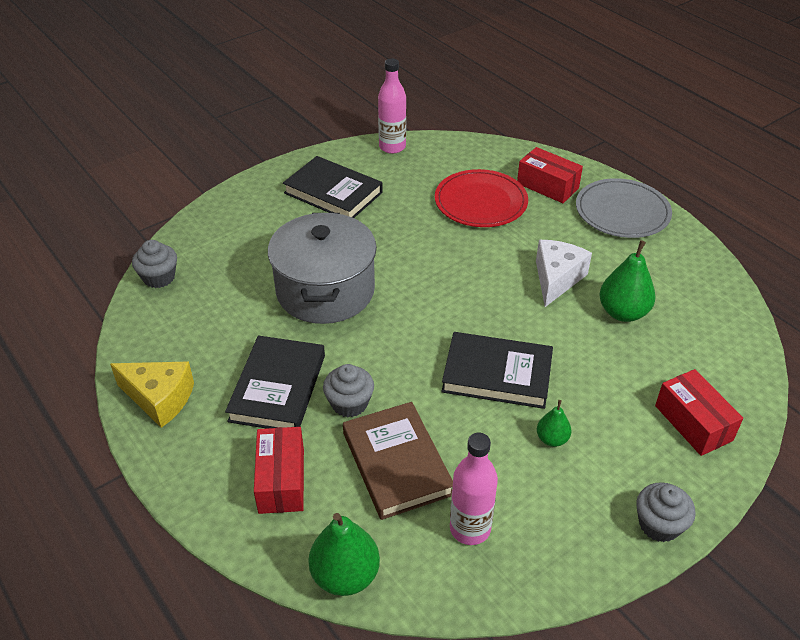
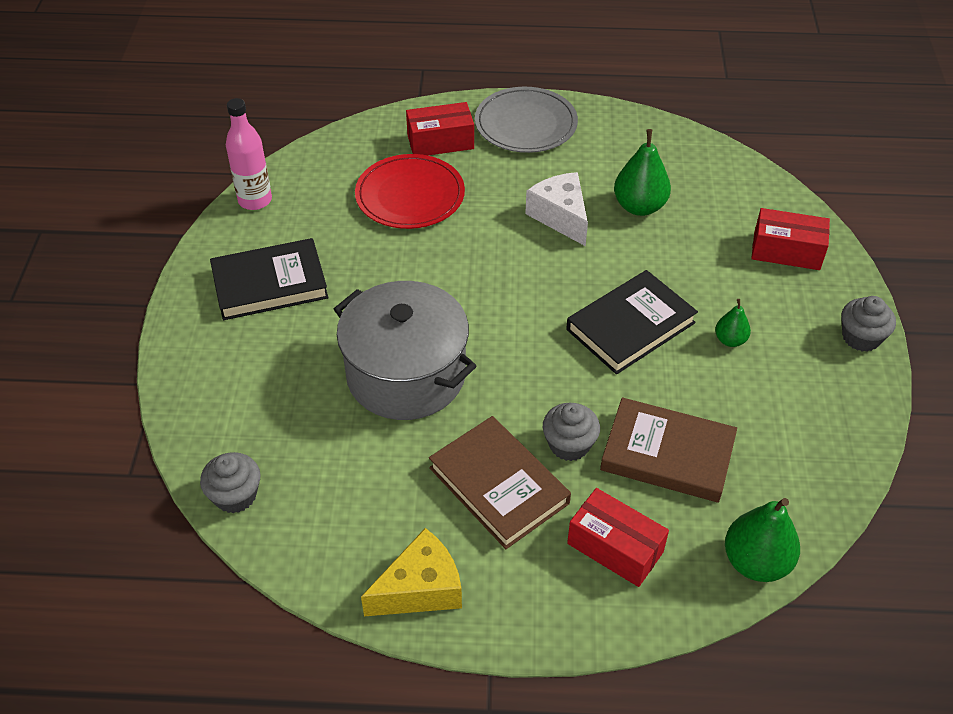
camera: 50 degrees left, 5 degrees up
black book [225,336,325,429] -> brown book [429,416,571,549]
pink bottle [450,433,498,545] -> none

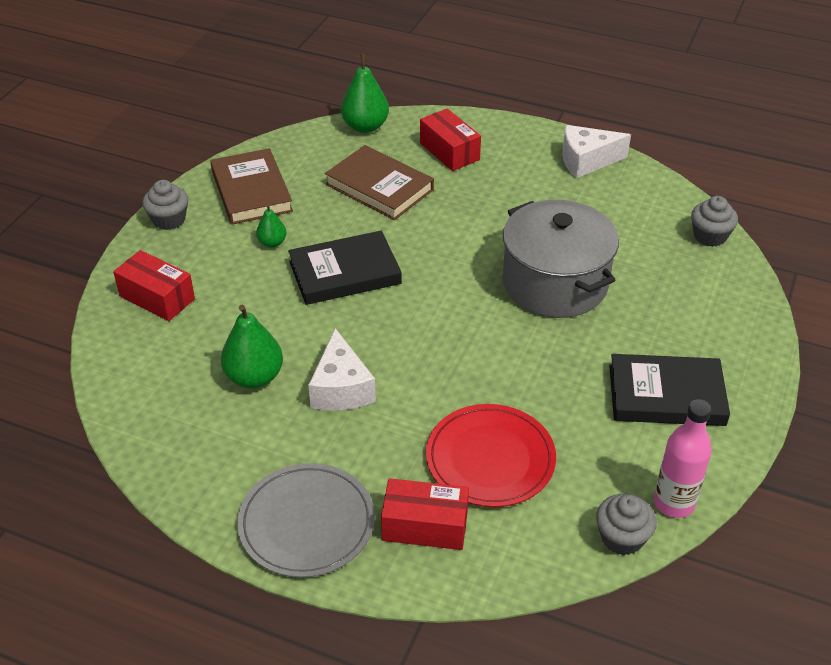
camera: 160 degrees left, 5 degrees down
yellow cheese [361,528,462,616] -> white cheese [562,125,631,178]
brown book [429,416,571,549] -> brown book moved to [210,148,293,225]
grey cupcake [543,403,600,461] -> grey cupcake moved to [596,494,657,555]

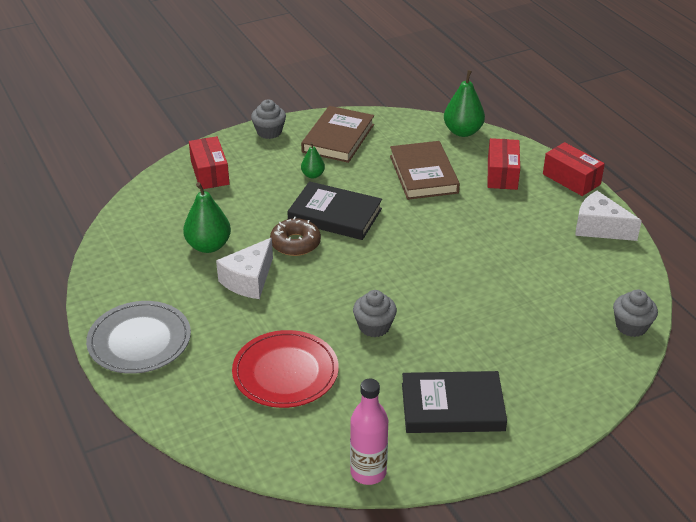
camera: 40 degrees right, 5 degrees down
red box [381,478,469,550] -> red box moved to [543,142,605,196]
grey pot [503,200,619,318] -> none
grey cupcake [596,494,657,555] -> grey cupcake moved to [353,290,397,337]
black book [609,354,730,426] -> black book turned 45 degrees counterclockwise [402,371,507,433]
none -> brown donut [270,217,321,256]

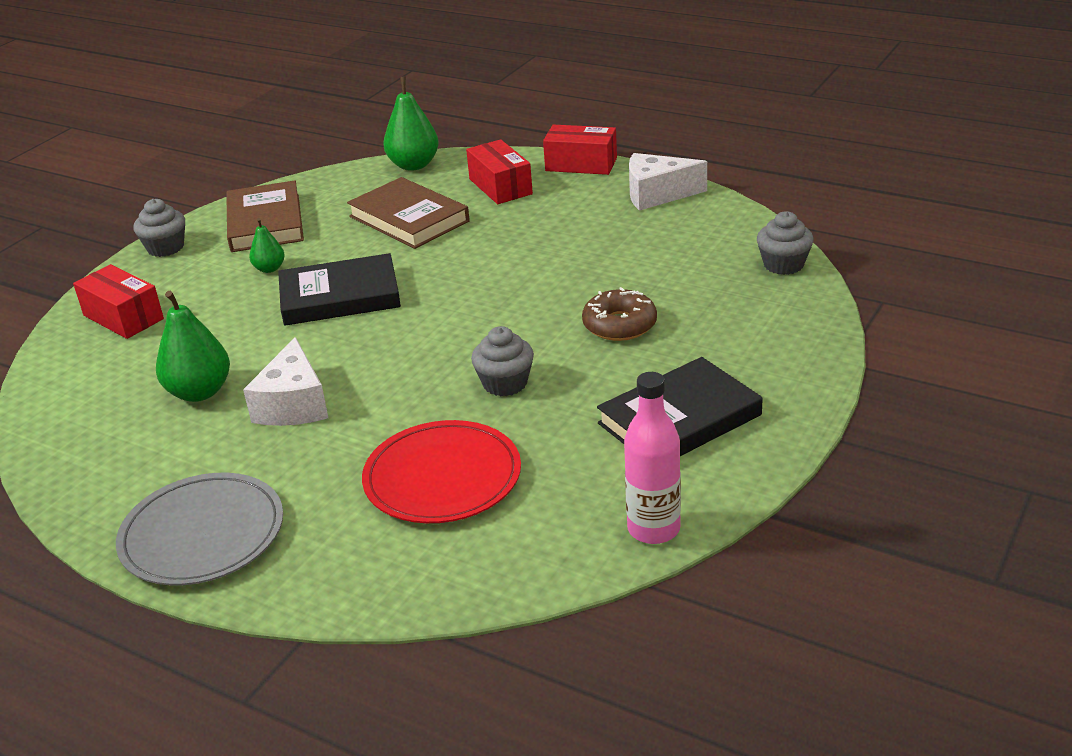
camera: 30 degrees left, 5 degrees down
brown donut [270,217,321,256] -> brown donut moved to [582,287,657,341]

